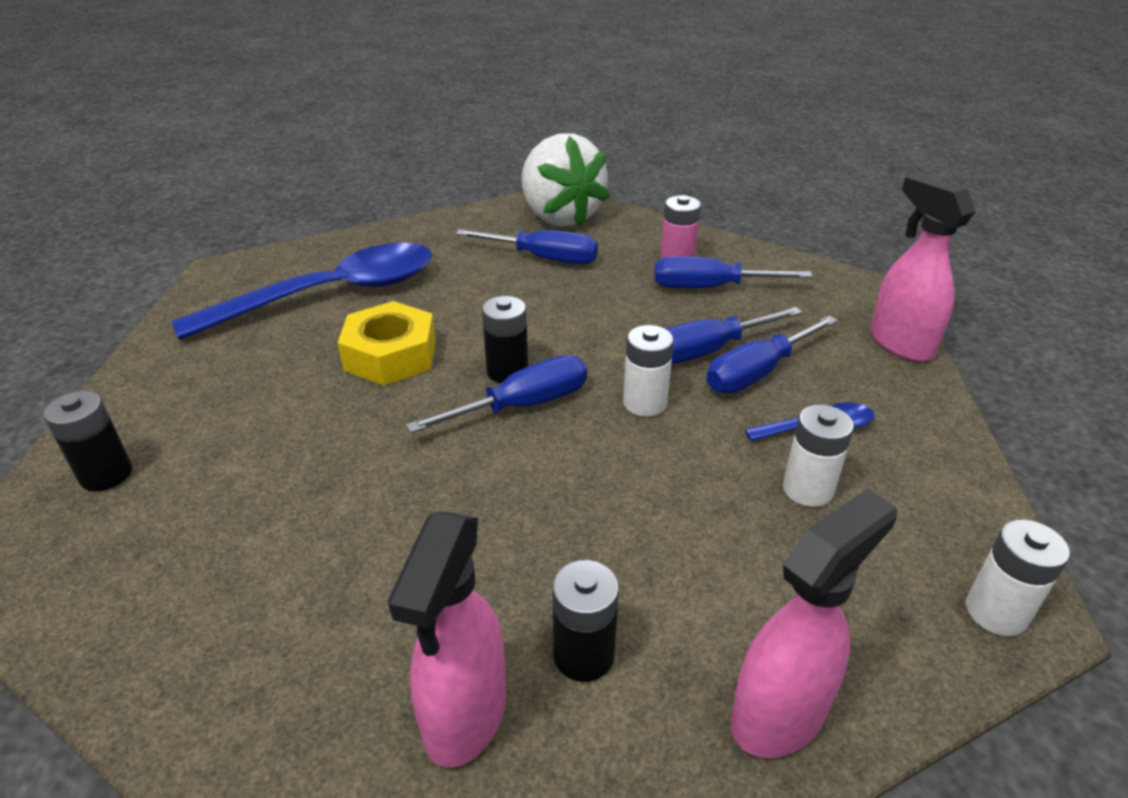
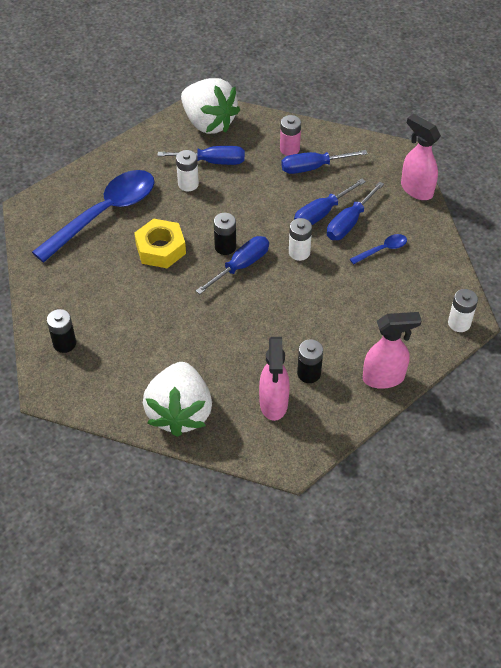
camera: 15 degrees left, 15 degrees up
pink spray bottle [730,488,897,758] -> pink spray bottle turned 45 degrees clockwise [363,312,422,389]
white battery [783,405,854,507] -> white battery moved to [176,150,199,191]
none -> white strawberry [143,362,212,437]

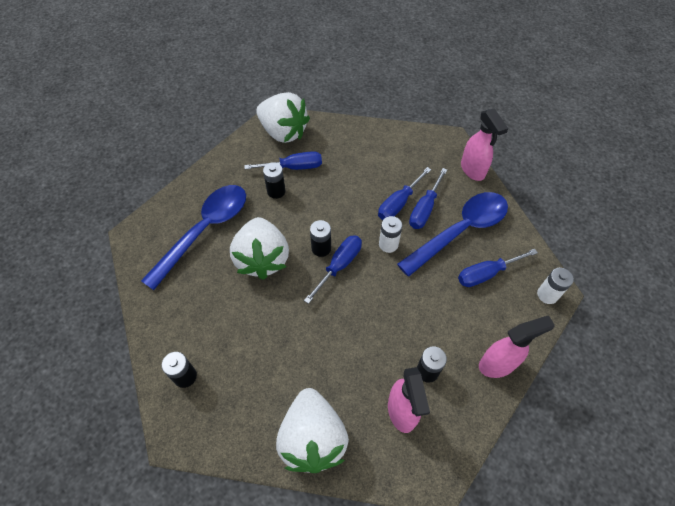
camera: 10 degrees left, 5 degrees up
yellow nut [134,219,186,268] -> white strawberry [230,217,289,280]
white battery [176,150,199,191] -> black battery [263,162,285,199]
pink battery [280,115,301,156] -> none
blue screwdriver [281,150,368,174] -> blue screwdriver moved to [458,249,538,287]
blue spoon [350,234,407,264] -> blue spoon [397,192,508,277], size x2.39
pink spray bottle [401,114,441,200] -> pink spray bottle turned 150 degrees counterclockwise [461,109,508,181]

